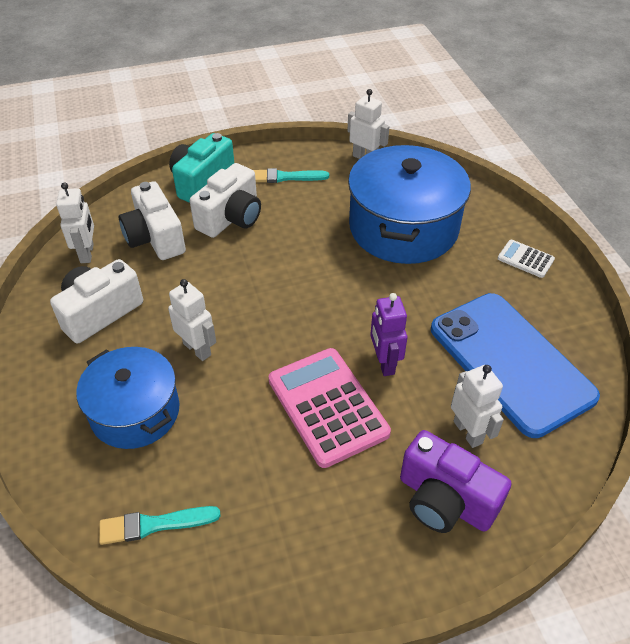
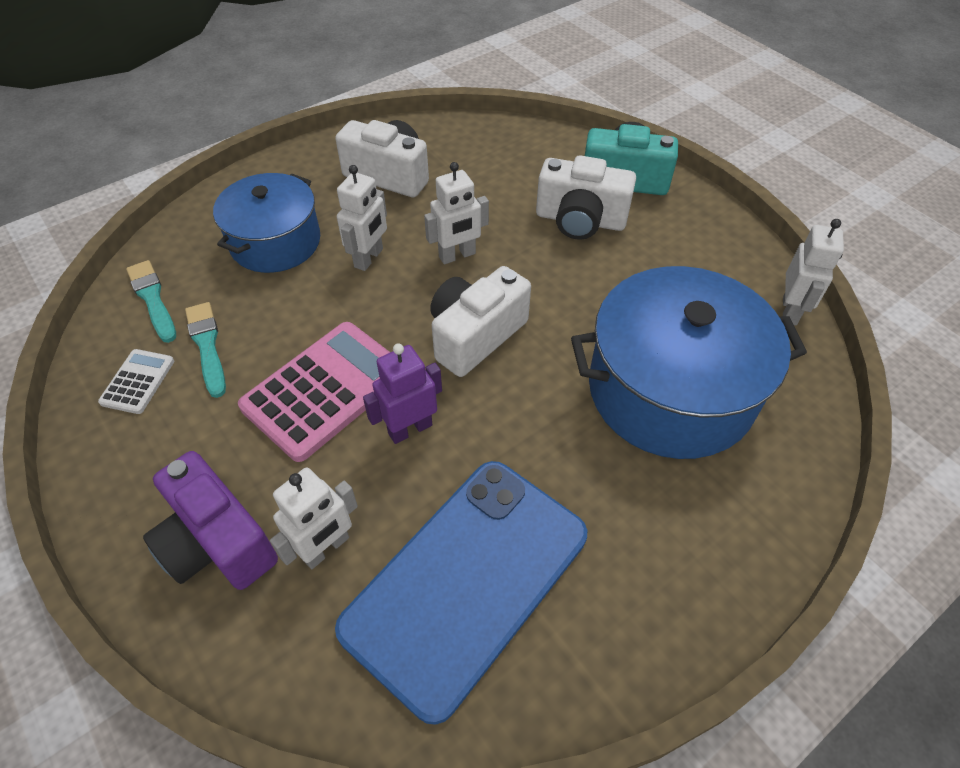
camera: 70 degrees right, 5 degrees up
white robot [56,182,94,263] -> white robot moved to [424,162,489,264]
white camera [119,181,186,260] -> white camera moved to [430,266,531,377]
turquoise brush [253,168,329,183] -> turquoise brush moved to [185,302,226,398]
purple camera [400,430,511,533] -> purple camera turned 60 degrees counterclockwise [143,451,278,590]
white calculator [498,240,555,278] -> white calculator moved to [98,349,174,414]

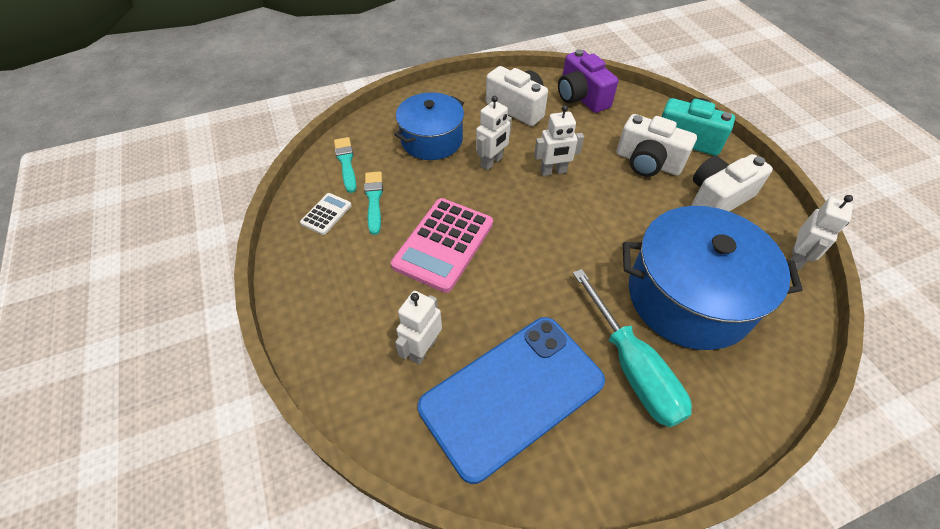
camera: 15 degrees right, 0 degrees up
purple camera [143,451,278,590] -> purple camera moved to [558,49,618,113]
pink calculator [238,322,390,462] -> pink calculator turned 150 degrees clockwise [391,198,493,293]
white robot [270,467,358,569] -> white robot turned 150 degrees clockwise [395,291,442,365]
purple robot [363,343,442,444] -> none
white camera [430,266,531,377] -> white camera moved to [691,154,773,211]
none -> turquoise screwdriver [573,269,692,427]

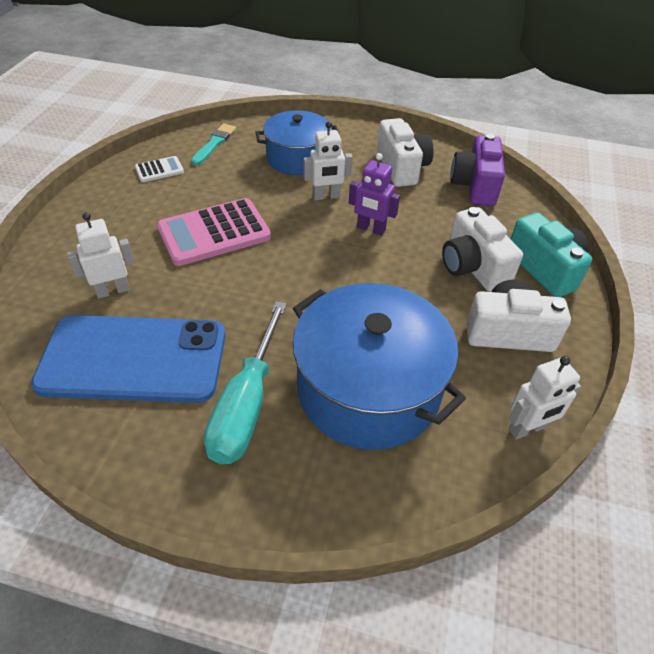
camera: 35 degrees right, 5 degrees down
turquoise brush [364,171,383,235] -> none
white robot [534,105,584,176] -> purple robot [349,153,400,236]

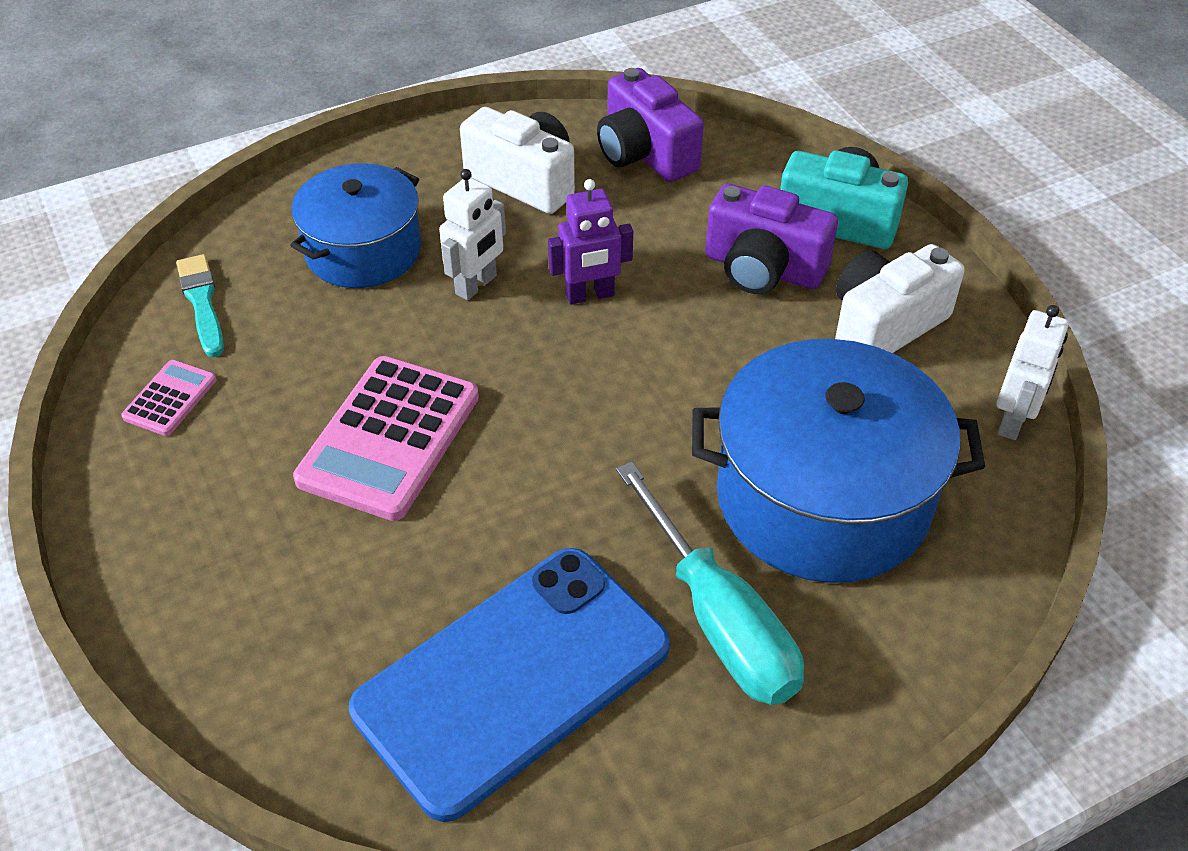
camera: 40 degrees left, 0 degrees up
white robot [67,212,134,298] -> none
white calculator [135,156,184,182] -> pink calculator [121,360,216,436]
white camera [442,207,523,292] -> purple camera [705,184,838,294]

